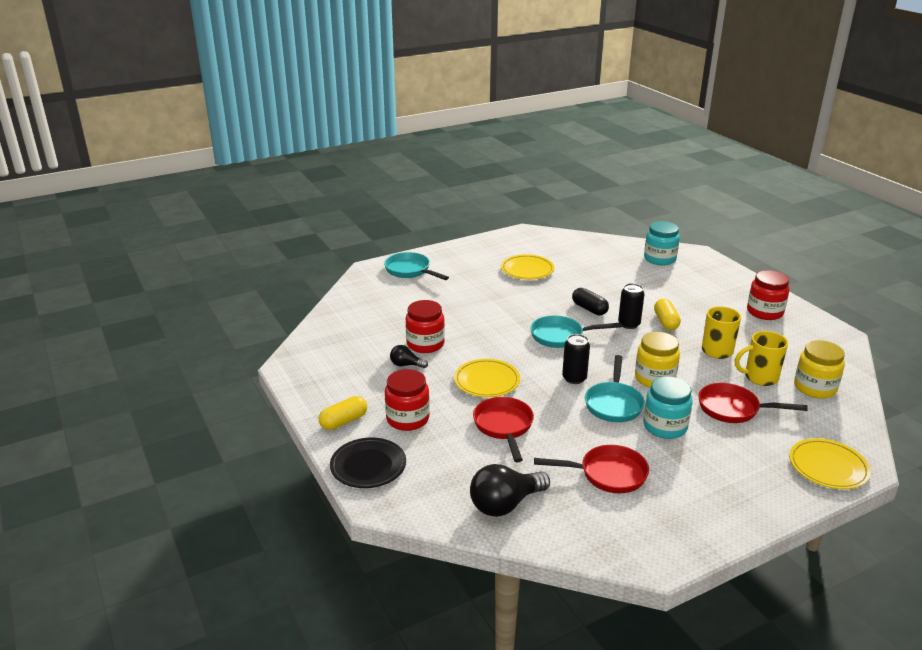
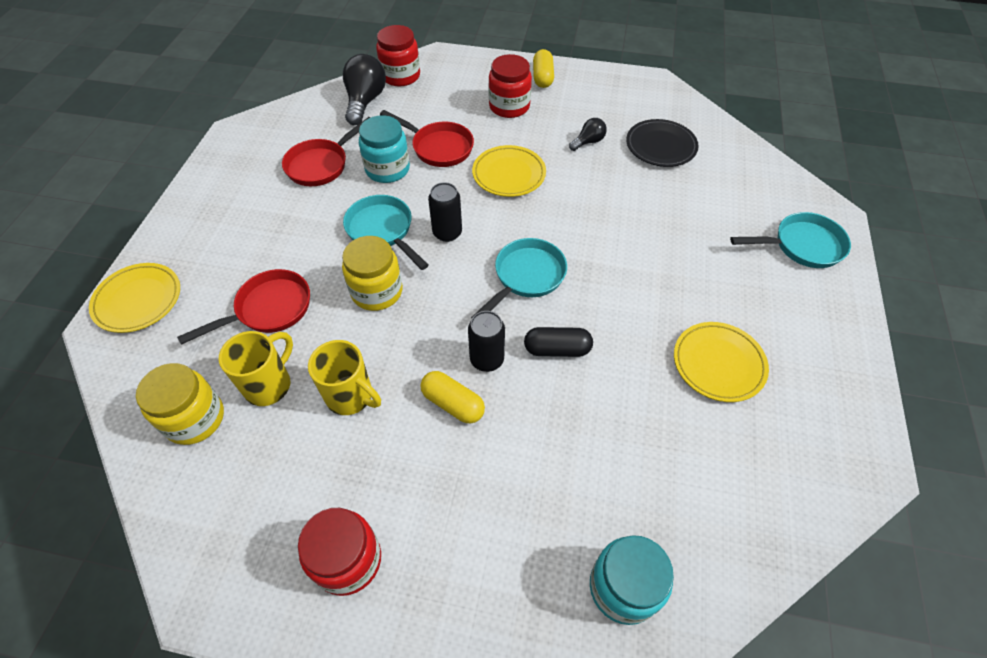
camera: 130 degrees right, 25 degrees up
black plate [330,438,406,488] -> black plate moved to [626,119,699,167]
red jar [406,300,445,353] -> red jar moved to [376,25,420,87]
turquoise jar [643,376,693,439] -> turquoise jar moved to [359,115,410,183]

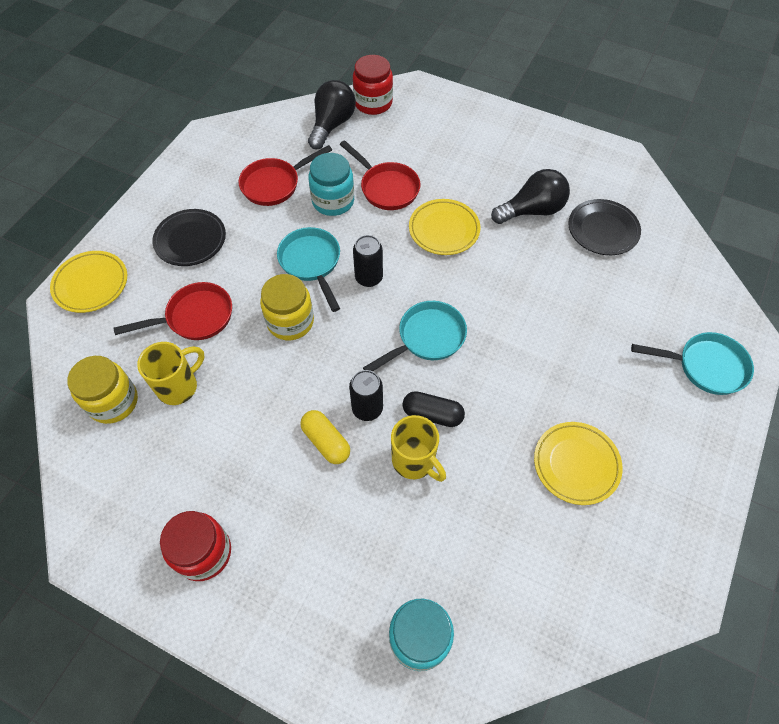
camera: 15 degrees right, 5 degrees up
yellow mug [308,340,381,415] -> yellow mug moved to [391,415,446,482]
red jar [488,54,532,118] -> none
yellow capsule [533,49,554,88] -> none
black light bulb [569,118,607,151] -> black light bulb [491,169,570,224], size x1.87
none -> black plate [152,209,226,266]

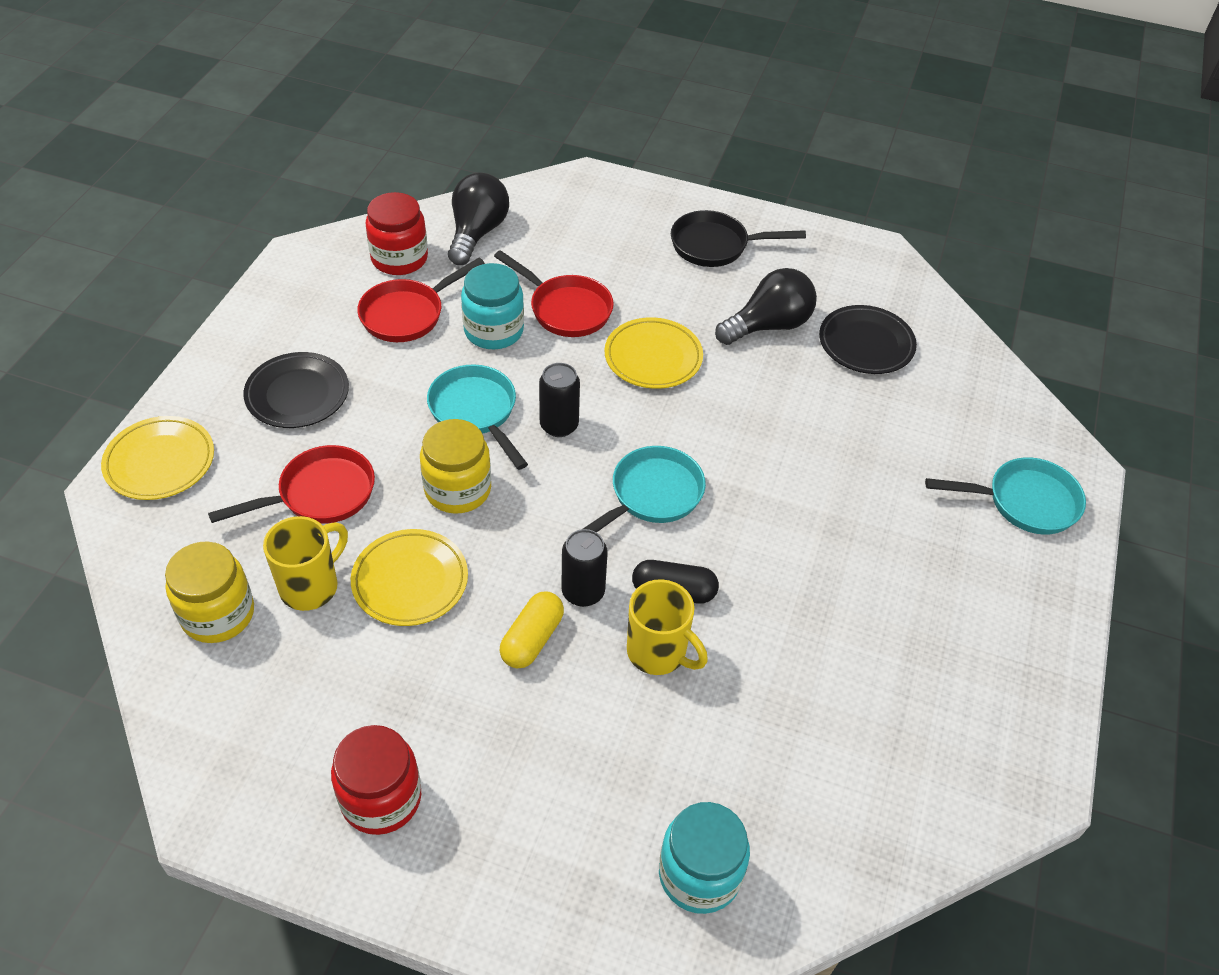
camera: 10 degrees left, 10 degrees down
yellow capsule [300,410,350,464] -> yellow capsule turned 75 degrees clockwise [500,592,564,668]
red jar [353,55,393,115] -> red jar moved to [365,192,428,275]
yellow plate [534,422,623,505] -> yellow plate moved to [351,529,468,626]
none -> black pan [671,210,806,267]

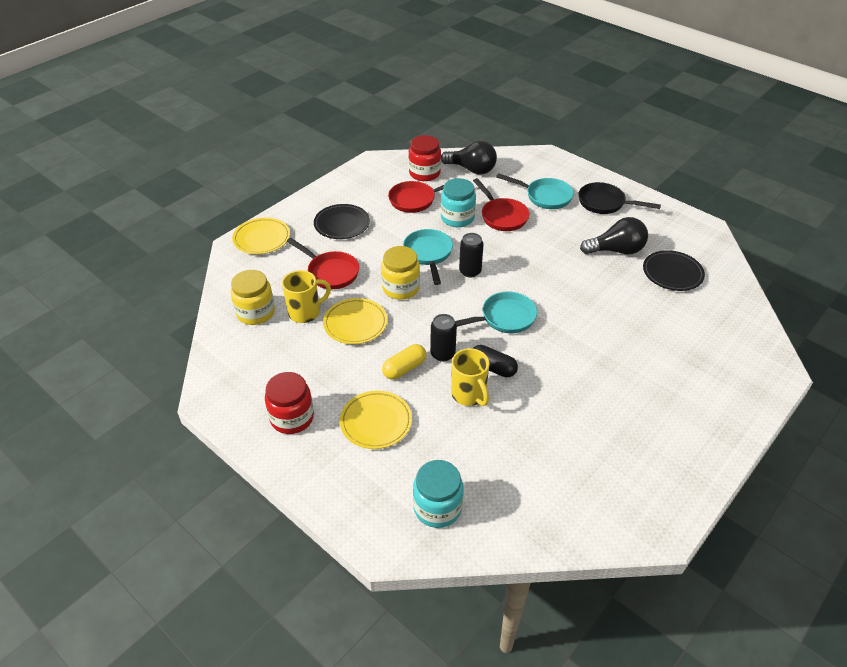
camera: 25 degrees right, 5 degrees down
red pan [208,445,375,523] -> red pan turned 45 degrees clockwise [287,238,359,289]
black light bulb [448,172,509,265] -> black light bulb turned 75 degrees clockwise [441,141,497,174]
yellow plate [605,317,703,389] -> yellow plate moved to [340,391,412,449]
turquoise pan [925,457,1086,535] -> turquoise pan moved to [496,173,574,209]

